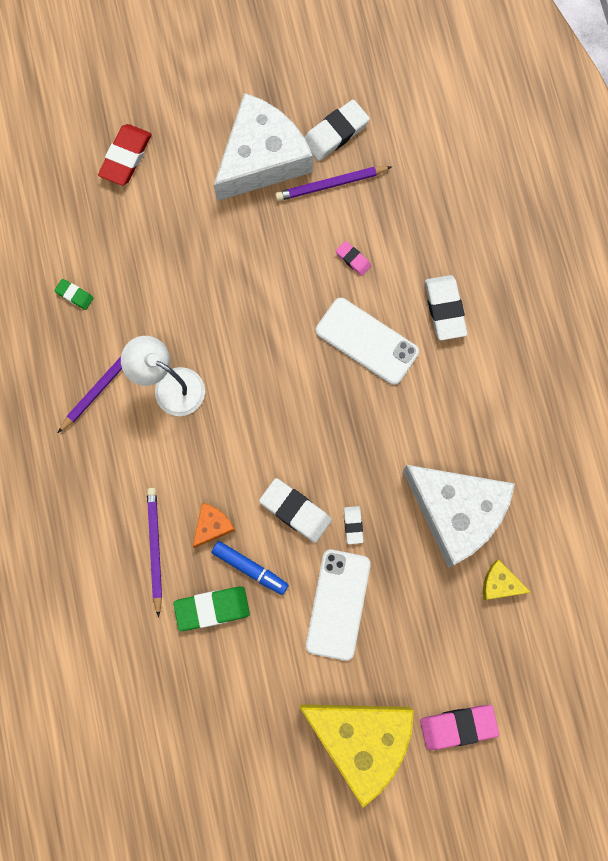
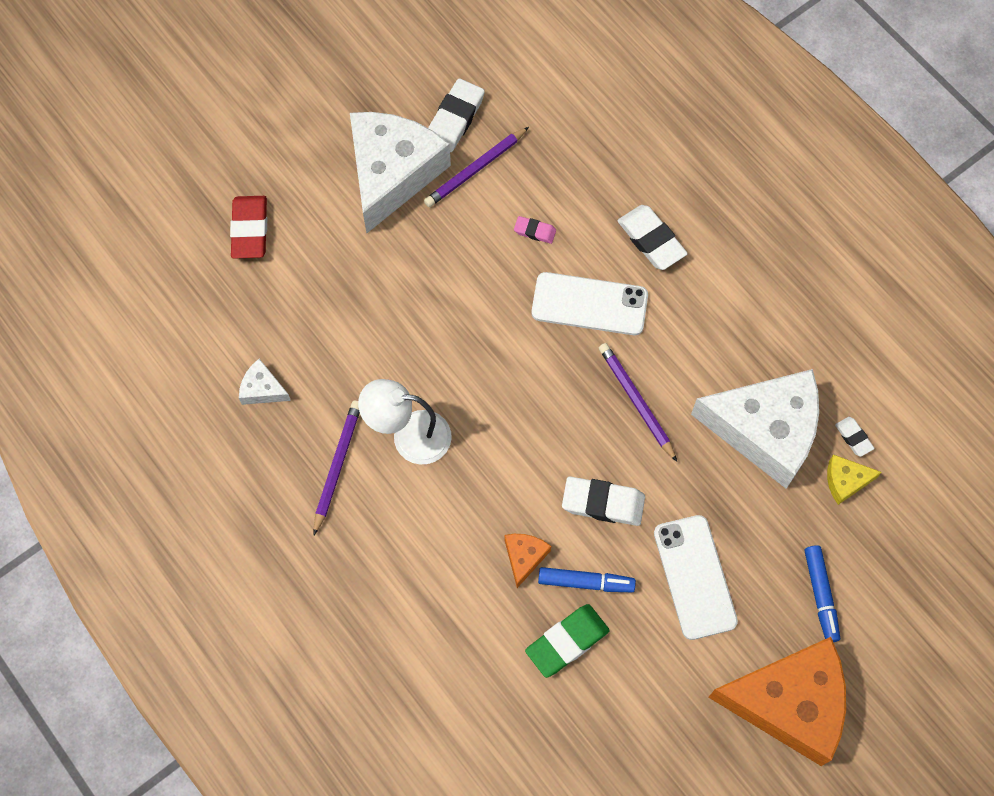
camera: 25 degrees left, 10 degrees down
green eraser [54,279,94,310] -> white cheese [239,359,291,405]
purple pencil [147,488,162,617] -> purple pencil moved to [599,343,677,462]
yellow cheese [300,704,414,808] -> orange cheese [708,637,846,766]
white eraser [344,506,363,544] -> white eraser moved to [835,417,875,457]
pink eraser [420,705,499,750] -> none
none -> blue marker [804,545,840,642]

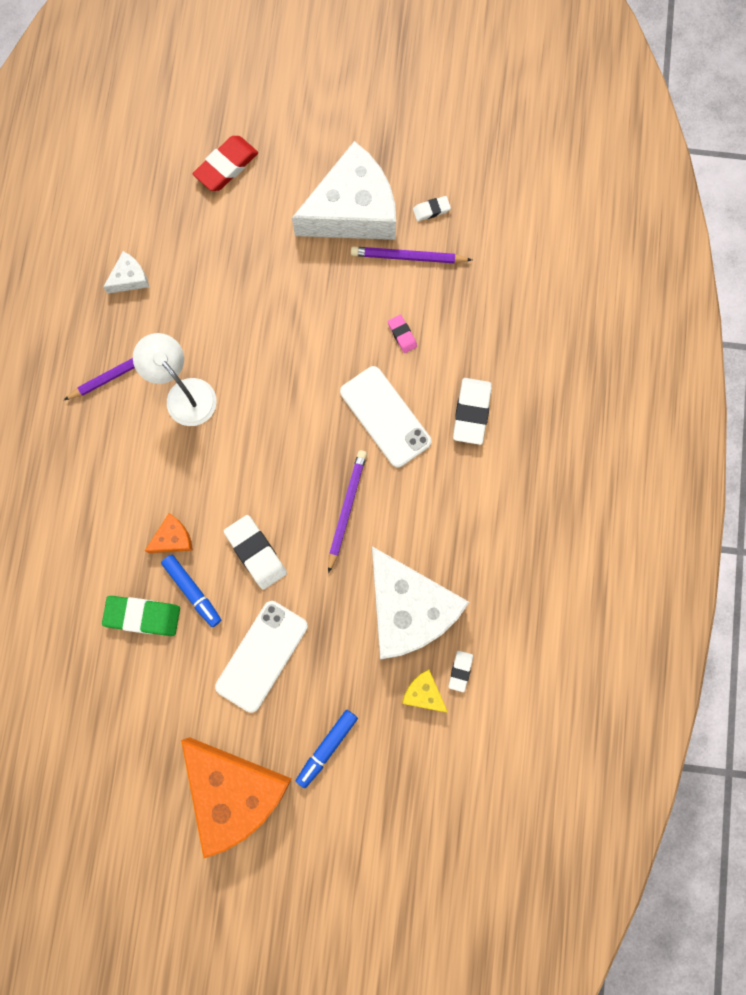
camera: 45 degrees right, 10 degrees up
white cheese [239,359,291,405] -> white cheese turned 75 degrees clockwise [103,251,149,293]
white eraser [428,78,485,152] -> white eraser [413,196,451,221], size x0.54

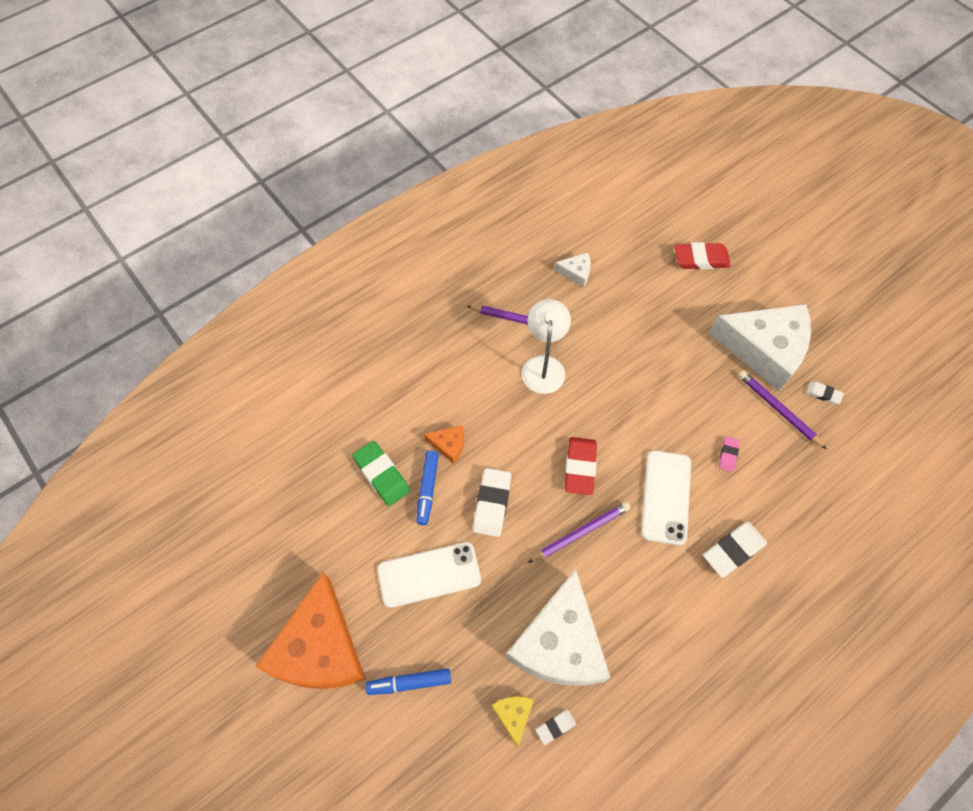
camera: 45 degrees right, 15 degrees down
none -> red eraser [565,437,597,495]

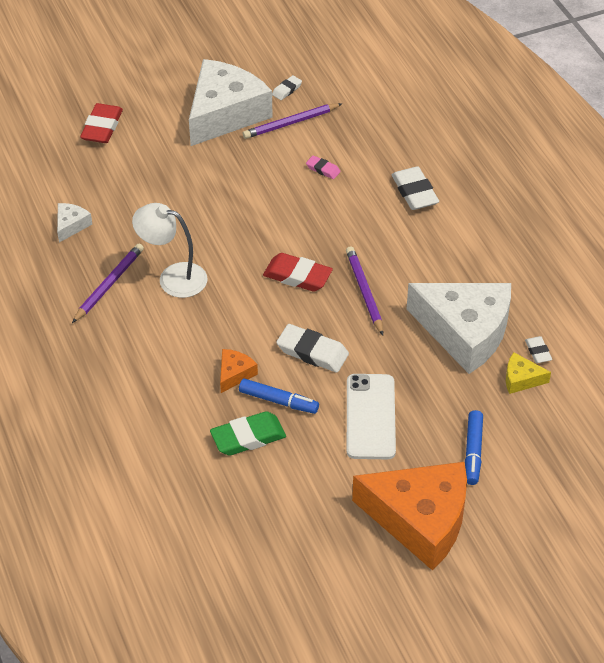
camera: 75 degrees left, 15 degrees down
white phone [641,450,691,546] -> none

